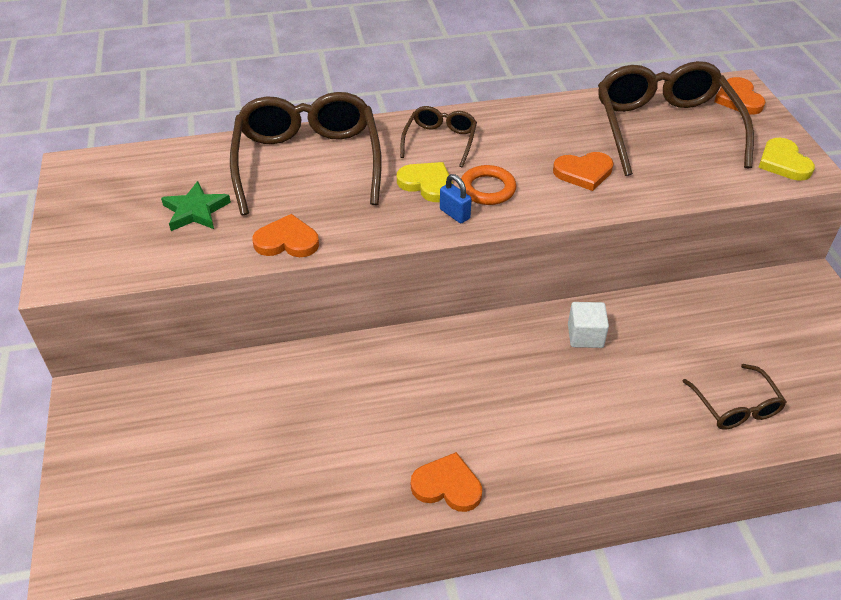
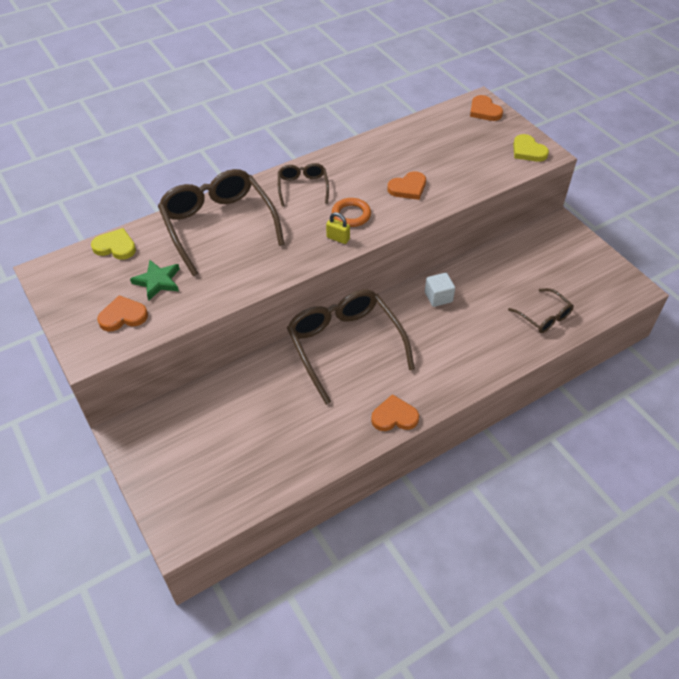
camera: 20 degrees left, 5 degrees up
orange heart [252,214,319,257] -> orange heart moved to [97,295,148,331]
yellow heart [397,162,453,202] -> yellow heart moved to [91,228,136,260]
blue padlock [440,174,472,223] -> yellow padlock [326,212,350,244]
brown glasses [598,61,754,176] -> brown glasses moved to [287,289,415,405]

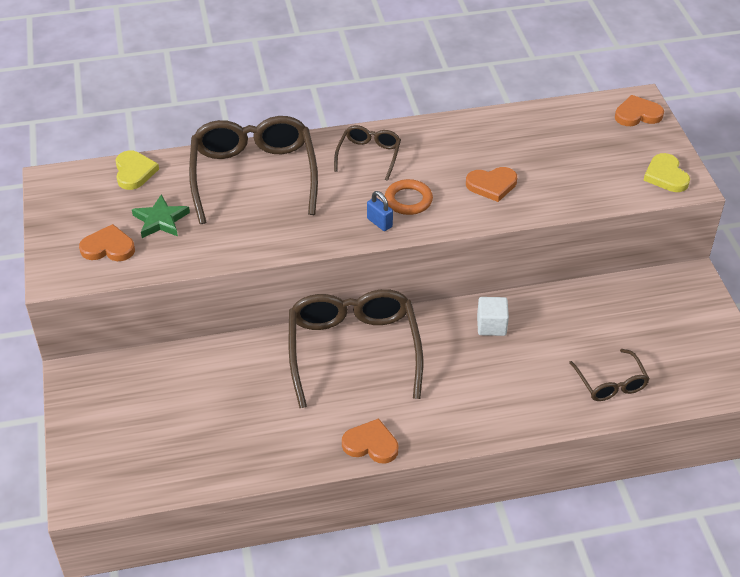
camera: 20 degrees right, 5 degrees down
yellow heart [91,228,136,260] -> yellow heart turned 45 degrees clockwise [115,151,159,190]
yellow padlock [326,212,350,244] -> blue padlock [367,191,393,231]
orange heart [470,95,503,121] -> orange heart turned 90 degrees clockwise [615,95,664,126]

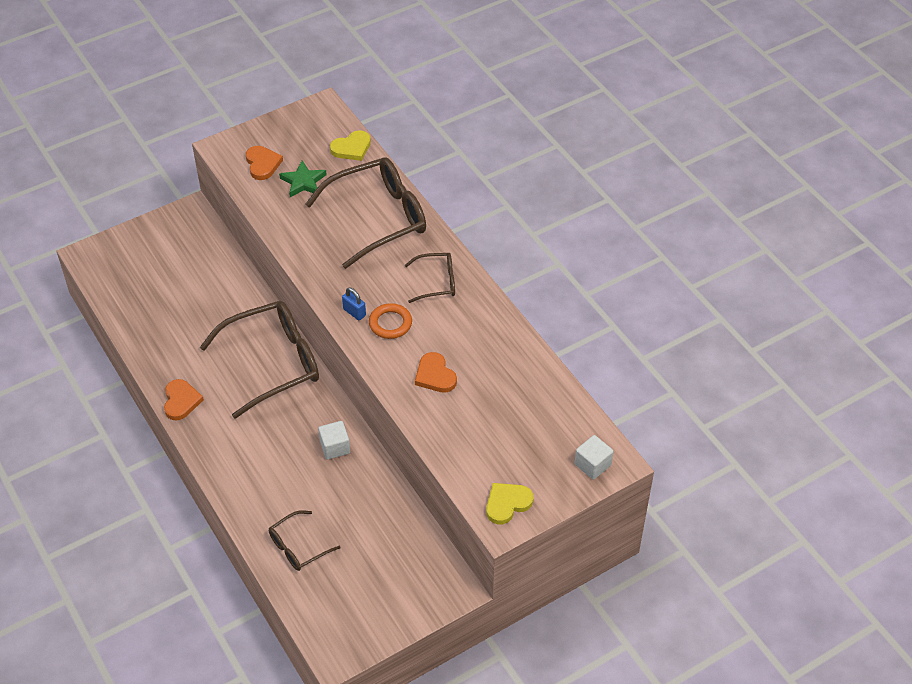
camera: 70 degrees right, 5 degrees up
blue padlock [367,191,393,231] -> blue padlock turned 75 degrees counterclockwise [342,287,366,321]
orange heart [615,95,664,126] -> white cube [575,435,613,480]

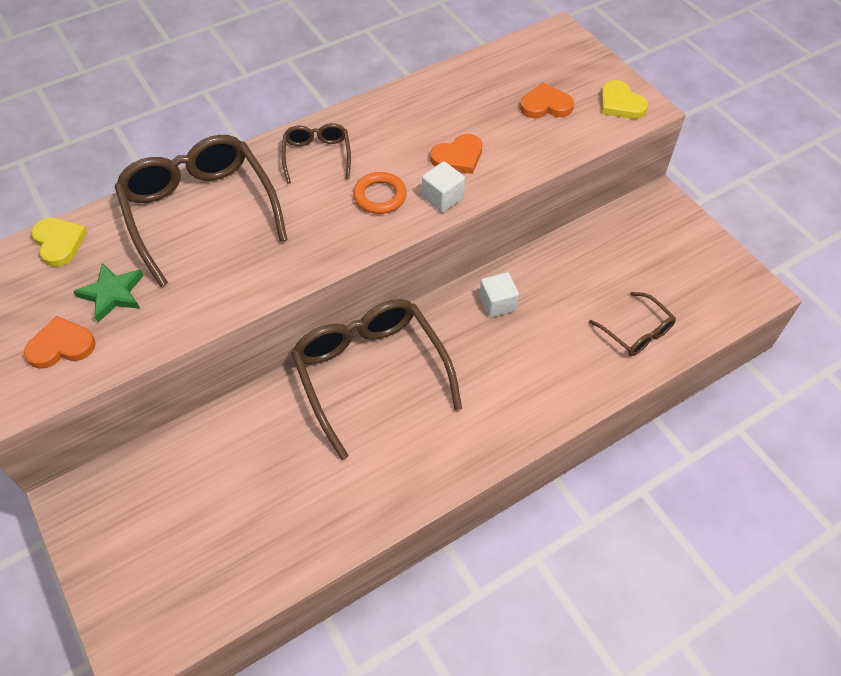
camera: 90 degrees left, 5 degrees up
orange heart [164,379,204,420] -> orange heart moved to [520,83,574,118]
blue padlock [342,287,366,321] -> none
white cube [575,435,613,480] -> white cube moved to [422,161,465,213]

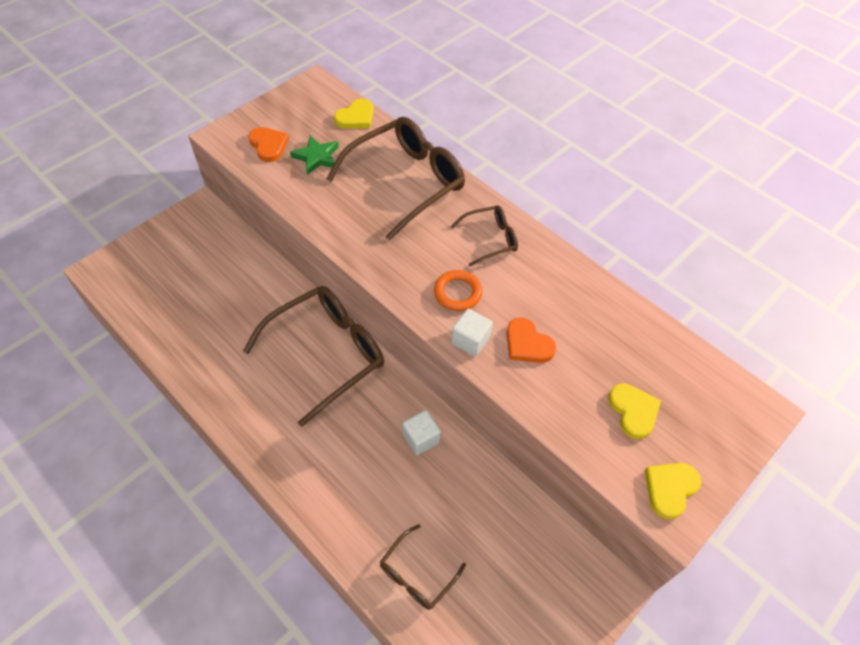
camera: 75 degrees right, 0 degrees up
orange heart [520,83,574,118] -> yellow heart [608,383,661,439]

